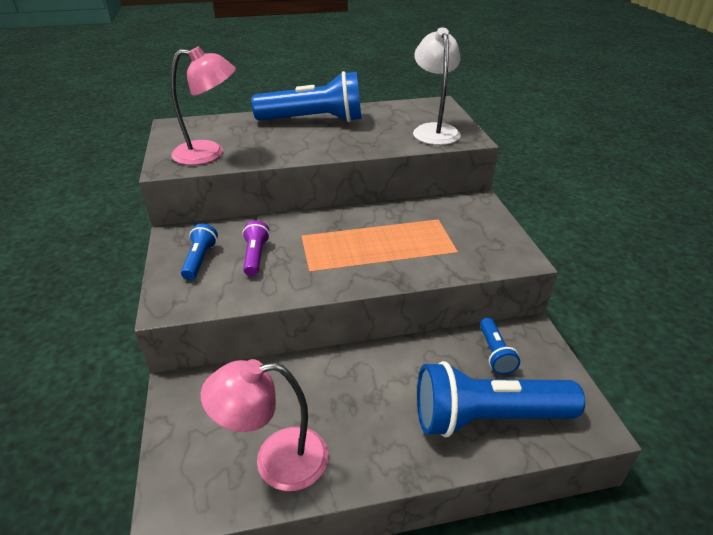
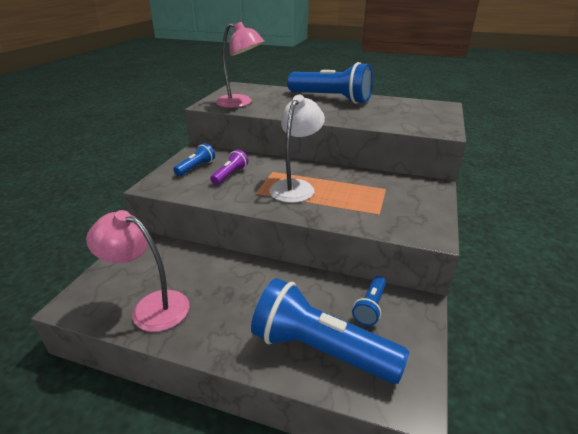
camera: 30 degrees right, 5 degrees down
white lamp [413,27,461,145] -> white lamp moved to [269,95,325,203]

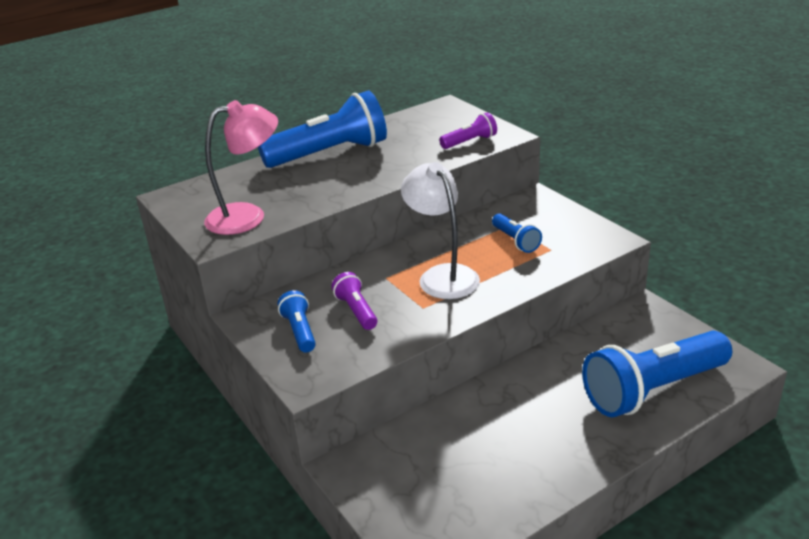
camera: 50 degrees left, 0 degrees up
pink lamp [86,210,190,332] -> none
blue flashlight [352,276,386,326] -> blue flashlight moved to [492,213,542,253]
none -> purple flashlight [439,112,497,149]

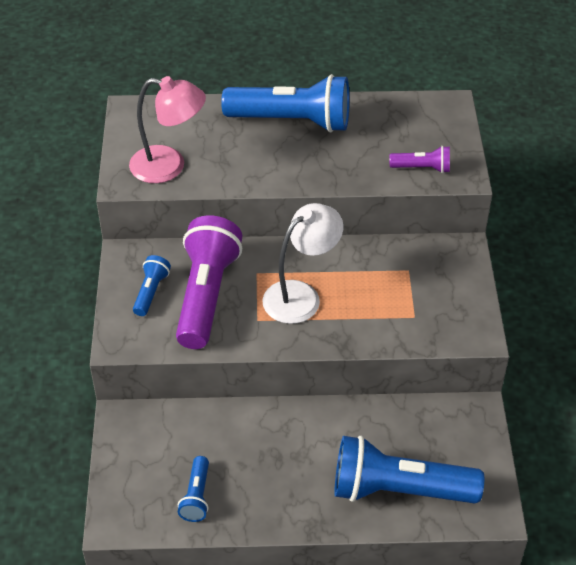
camera: 30 degrees right, 15 degrees up
purple flashlight [332,272,378,330] -> purple flashlight [176,215,242,349], size x2.14
white lamp [401,162,480,299] -> white lamp turned 45 degrees clockwise [262,203,343,324]
blue flashlight [492,213,542,253] -> blue flashlight moved to [178,456,209,522]

